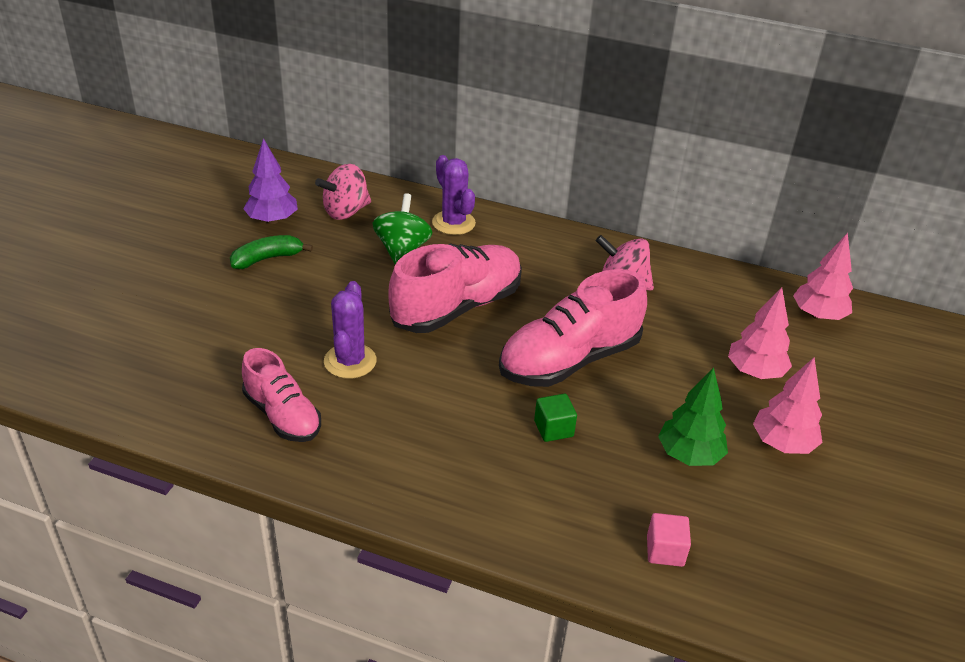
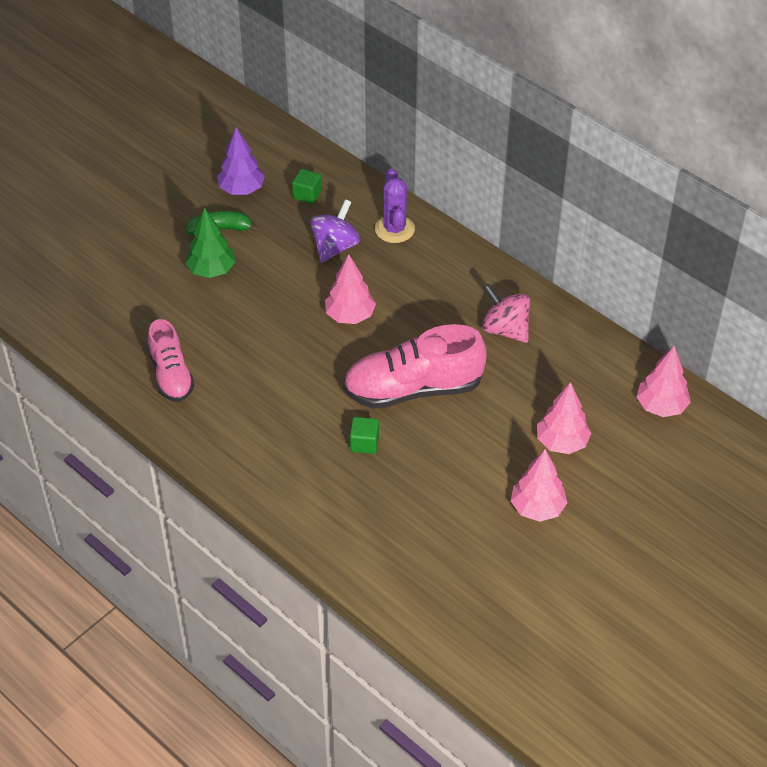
camera: 25 degrees right, 10 degrees up
pink spinning top [315,164,371,220] -> green cube [292,169,322,204]
purple cactus [324,281,377,379] -> none
green spinning top [373,193,432,265] -> purple spinning top [310,199,360,263]
pink shoe [389,243,522,333] -> pink tree [325,254,376,324]
pink cube [647,513,691,567] -> none
green tree [658,368,728,466] -> green tree moved to [185,208,235,278]

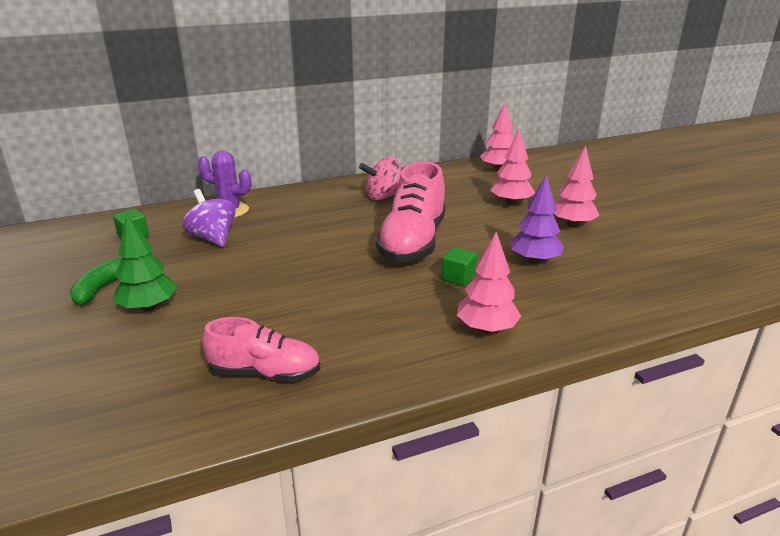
camera: 65 degrees left, 20 degrees down
purple tree [217,127,265,195] -> purple tree moved to [510,175,564,264]
pink tree [325,254,376,324] -> pink tree moved to [457,232,521,333]

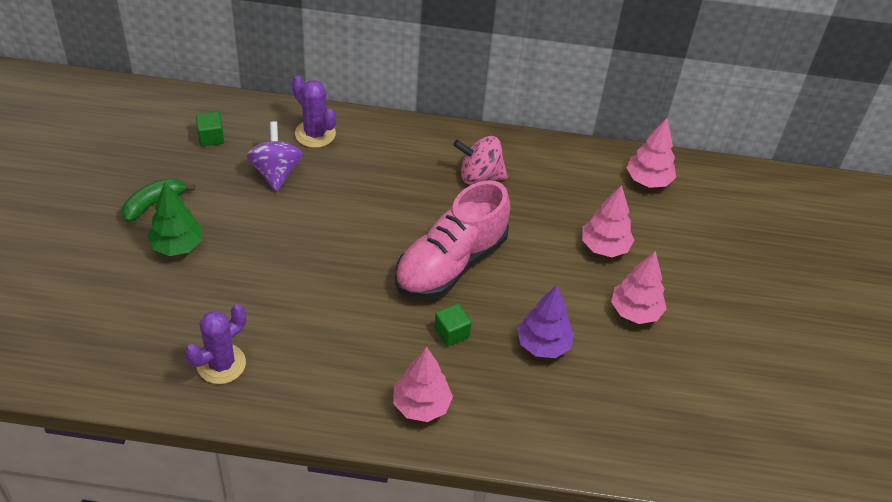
camera: 25 degrees right, 20 degrees up
pink shoe [202,317,321,382] -> purple cactus [185,304,246,384]

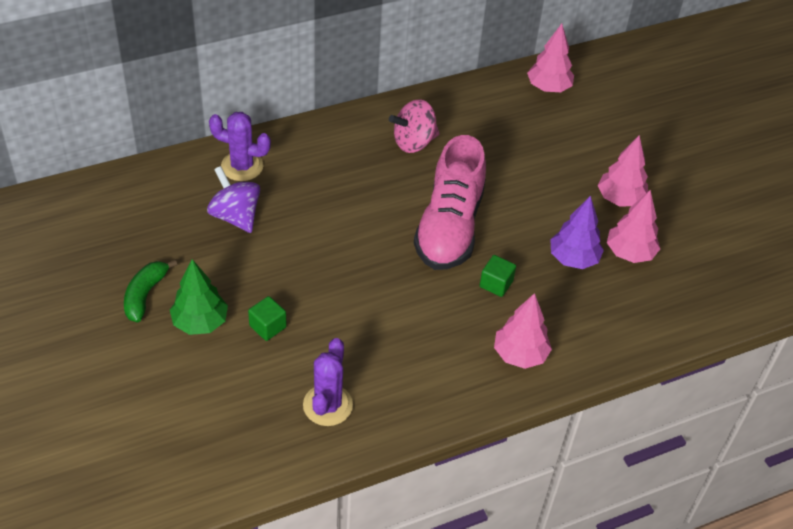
camera: 30 degrees left, 0 degrees up
green cube [196,112,224,146] -> green cube moved to [248,296,287,341]
pink tree [582,185,634,257] -> pink tree moved to [607,190,660,263]

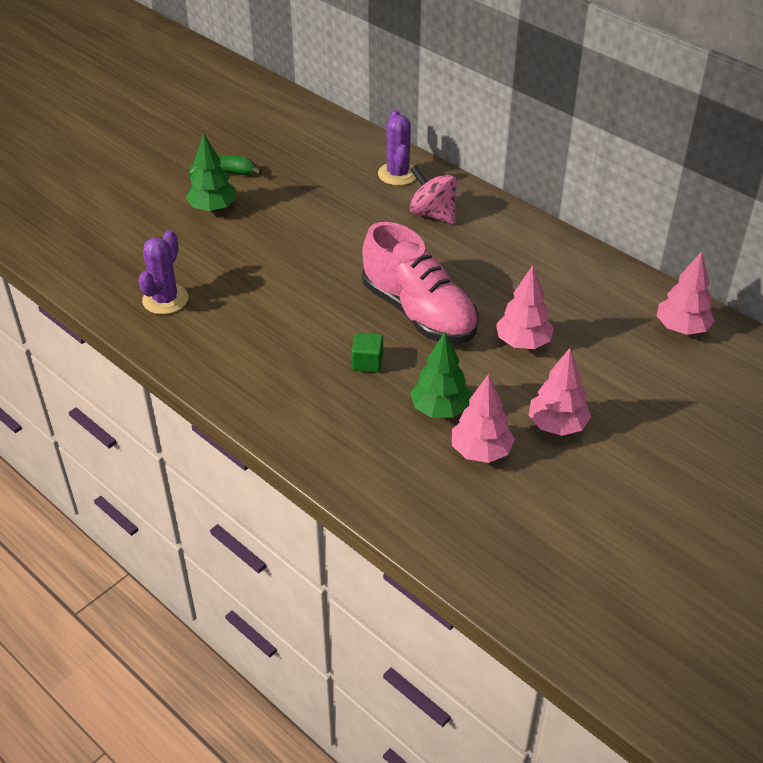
camera: 70 degrees right, 5 degrees down
purple spinning top [207,166,260,233] -> none
green cube [248,296,287,341] -> none
purple cactus [303,338,353,426] -> purple cactus turned 60 degrees counterclockwise [138,230,188,315]
pink spinning top [389,99,439,153] -> pink spinning top moved to [410,165,457,224]
pink shoe [414,135,486,270] -> pink shoe turned 120 degrees counterclockwise [362,222,479,344]
pink tree [494,293,552,369] -> pink tree moved to [496,265,554,349]
purple tree [550,195,604,269] -> green tree [410,332,472,418]

